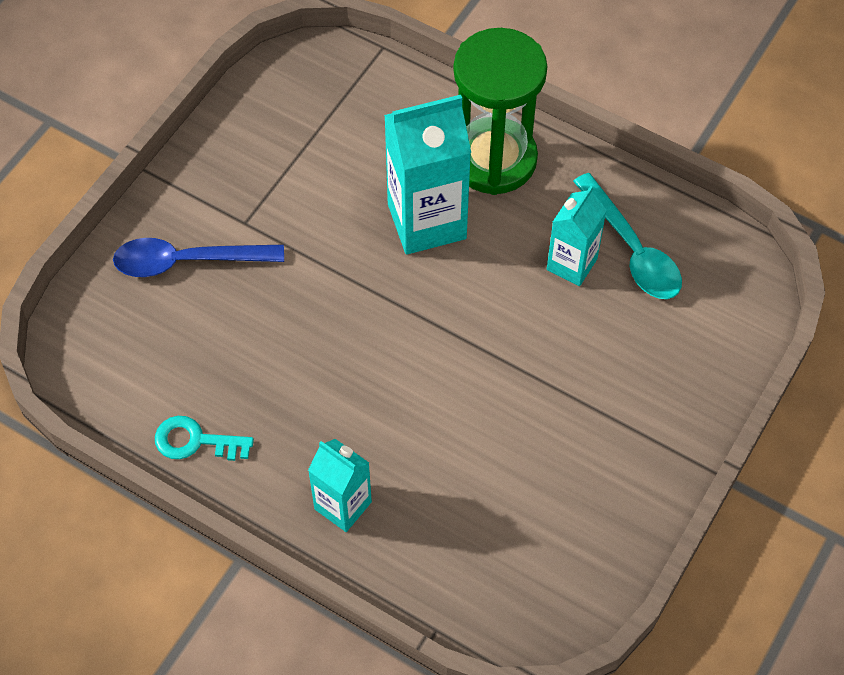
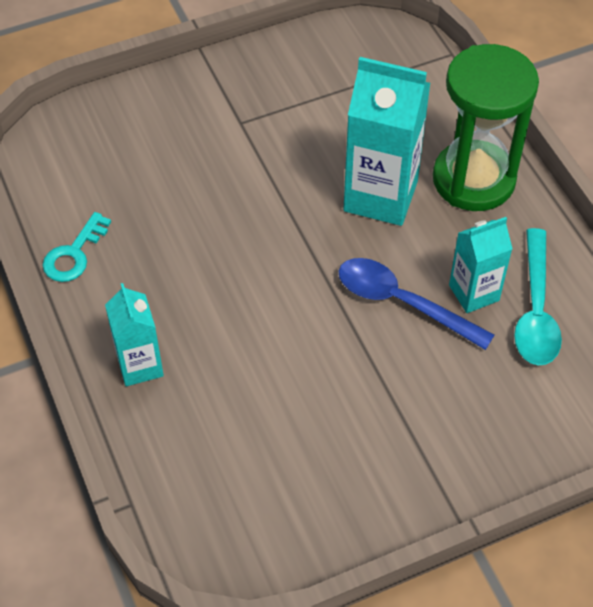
camera: 35 degrees right, 5 degrees down
blue spoon [113,238,284,277] -> blue spoon moved to [339,258,494,350]
turquoise key [155,416,254,461] -> turquoise key turned 105 degrees counterclockwise [43,212,111,282]

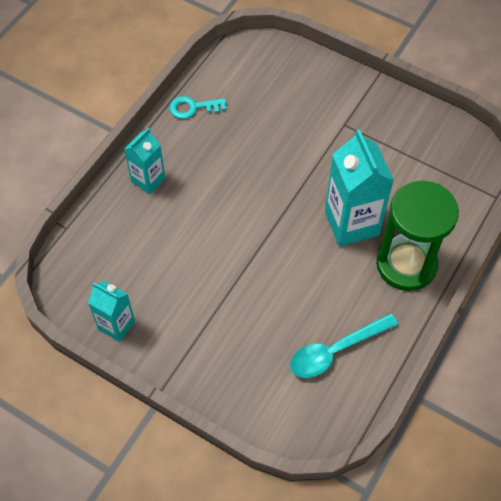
camera: 55 degrees right, 5 degrees up
blue spoon [339,258,494,350] -> none
turquoise carton [449,217,512,313] -> turquoise carton moved to [88,281,135,342]

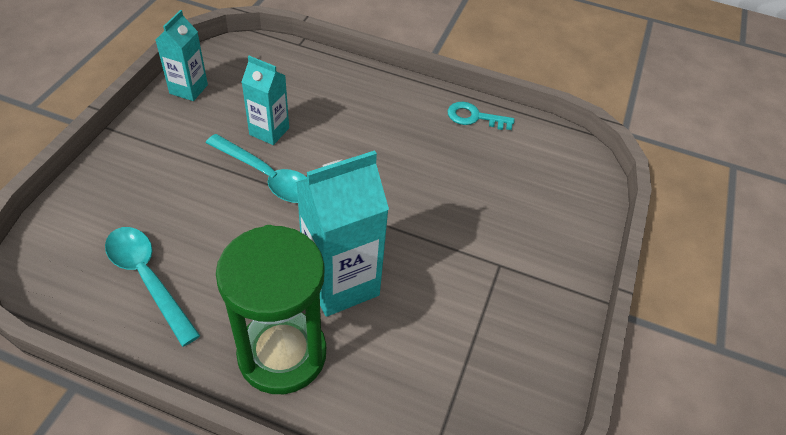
camera: 75 degrees right, 10 degrees down
turquoise carton [124,128,165,194] -> turquoise carton moved to [242,56,289,145]
turquoise key [169,96,226,119] -> turquoise key turned 60 degrees counterclockwise [448,102,514,130]
none -> turquoise spoon [206,134,307,203]

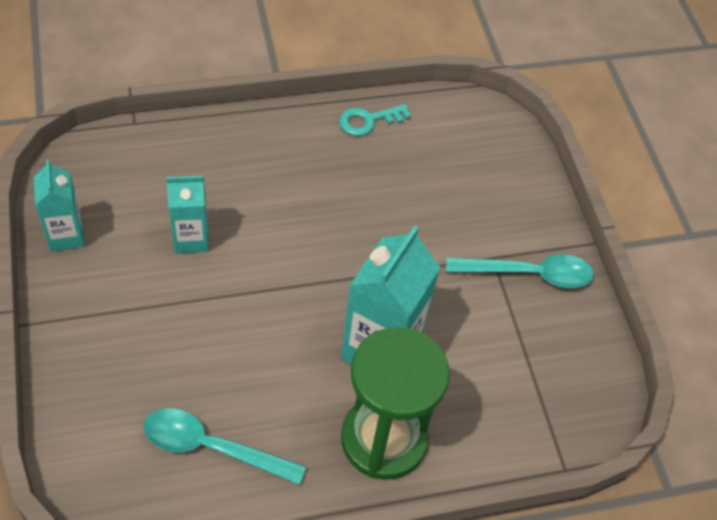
camera: 35 degrees left, 5 degrees up
turquoise spoon [206,134,307,203] -> turquoise spoon moved to [446,254,594,288]

